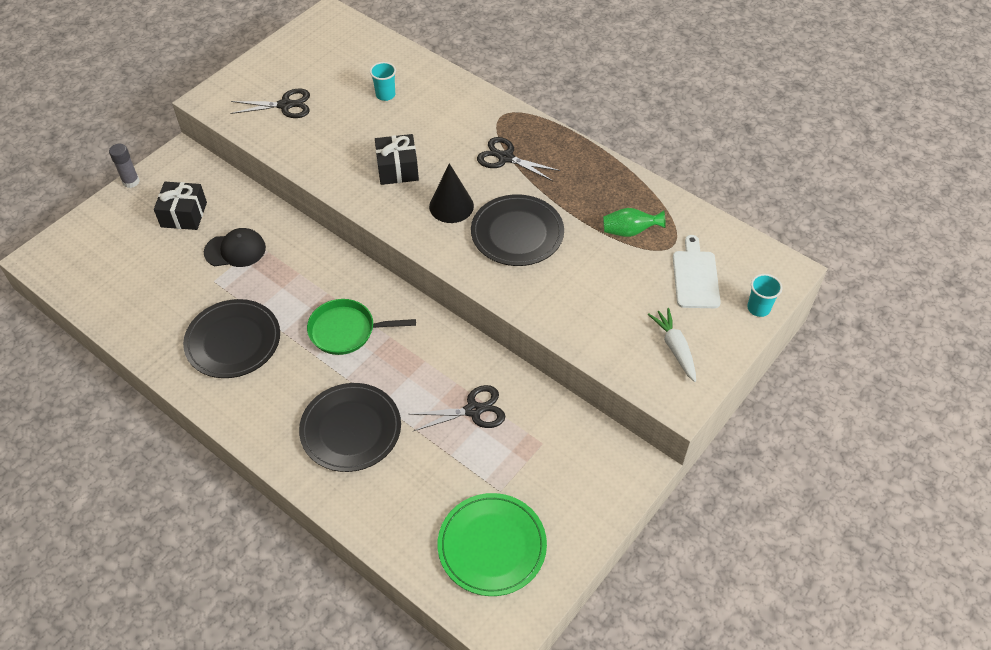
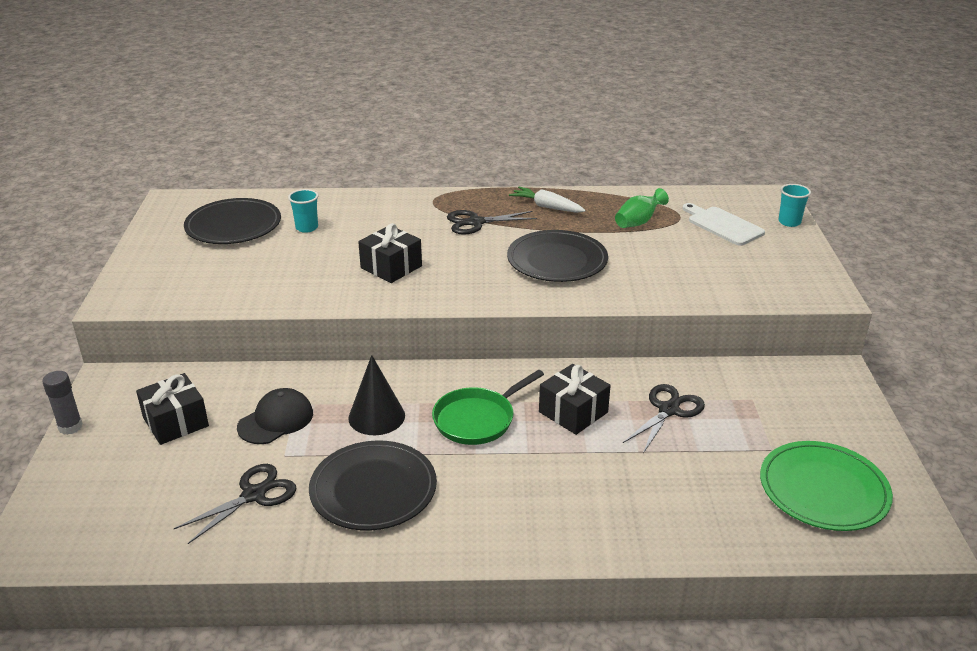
camera: 40 degrees left, 20 degrees down
black scissors [230,89,310,118] -> black scissors moved to [174,464,297,544]
black plate [299,383,401,472] -> black plate moved to [184,198,281,244]
black cone [429,163,474,223] -> black cone moved to [348,355,405,435]
white carrot [648,308,696,382] -> white carrot moved to [509,187,586,213]
none -> black gift [539,364,611,435]

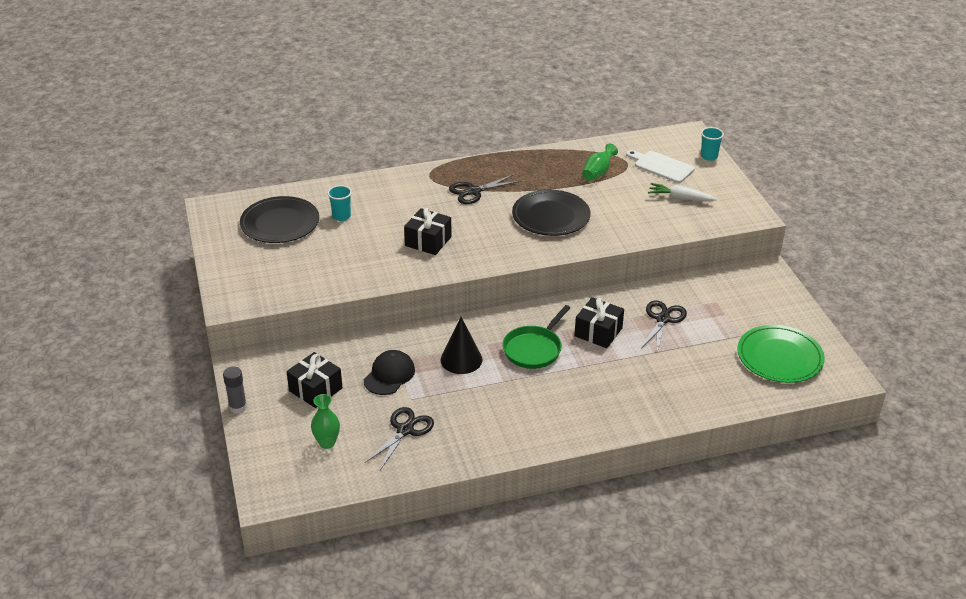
camera: 15 degrees left, 5 degrees up
black plate [309,440,437,531] -> none
white carrot [509,187,586,213] -> white carrot moved to [648,183,717,202]
none -> green vase [311,394,340,449]

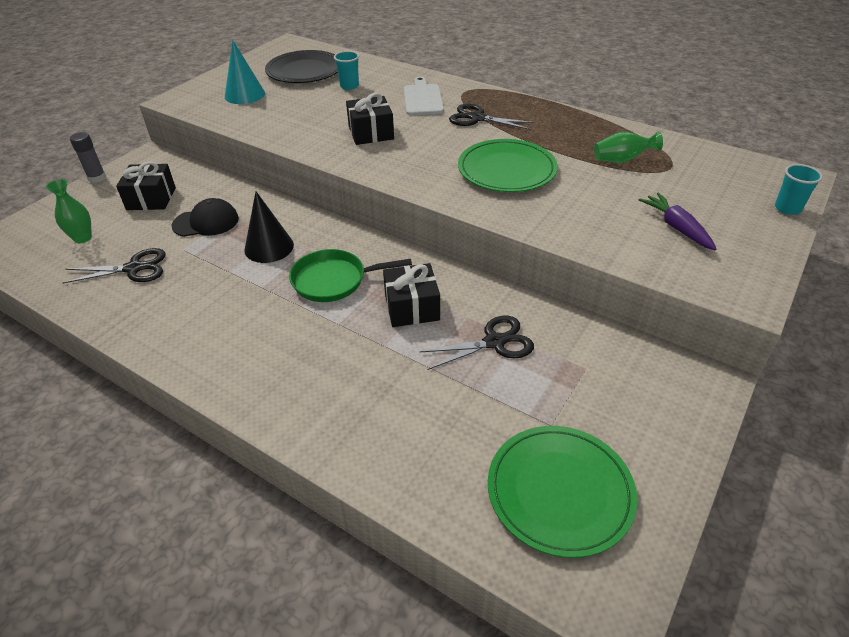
camera: 50 degrees right, 5 degrees up
black plate [512,190,590,236] -> green plate [458,139,558,192]
white cutting board [626,150,695,183] -> white cutting board moved to [404,77,444,115]
white carrot [648,183,717,202] -> purple carrot [639,193,717,250]
none -> turquoise cone [225,40,265,104]

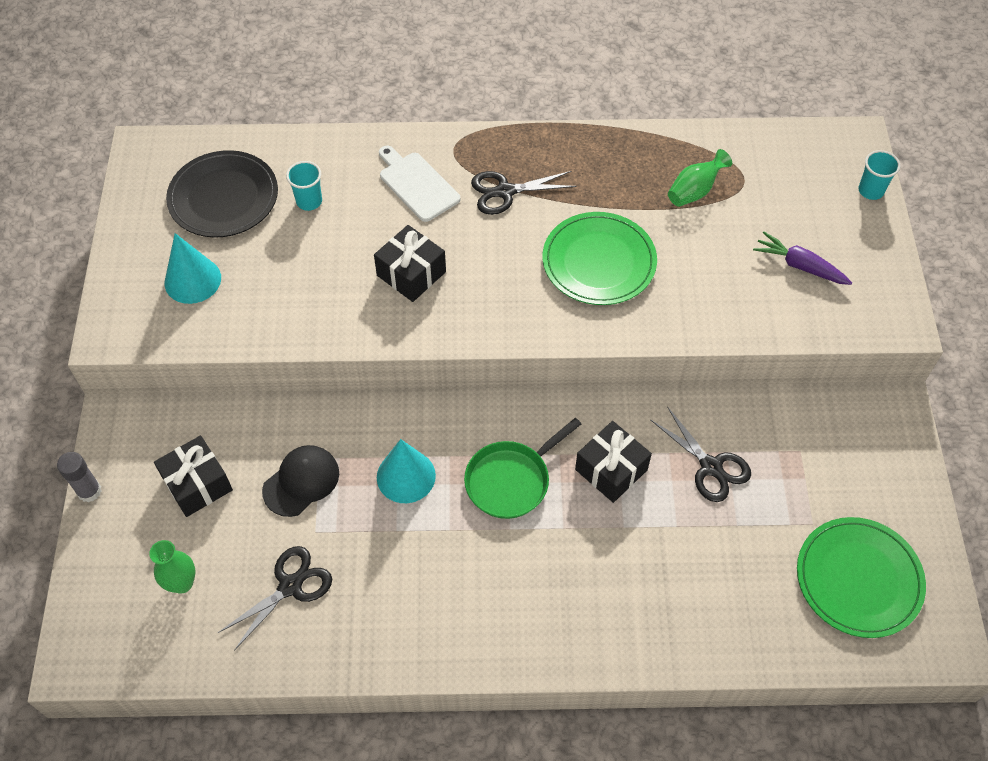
camera: 35 degrees left, 15 degrees up
black cone [244,192,294,263] -> turquoise cone [377,439,436,503]
black scissors [419,316,534,370] -> black scissors turned 105 degrees clockwise [651,406,751,502]

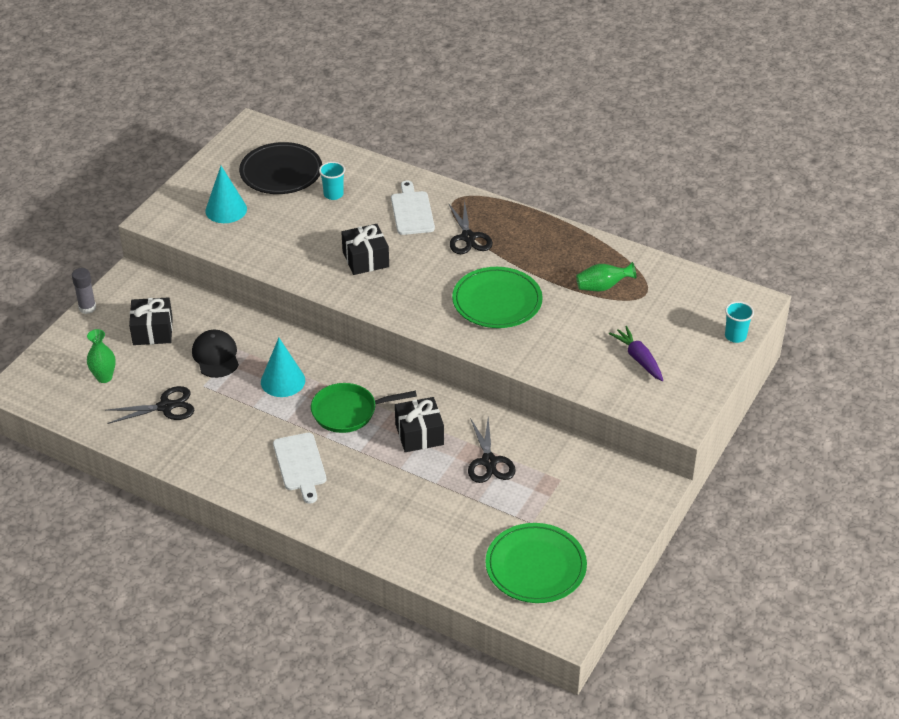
camera: 30 degrees right, 15 degrees down
black cap [262,445,339,517] -> black cap turned 90 degrees counterclockwise [192,330,239,378]
black scissors [471,171,577,215] -> black scissors turned 120 degrees counterclockwise [448,200,493,254]
none -> white cutting board [273,433,326,503]

